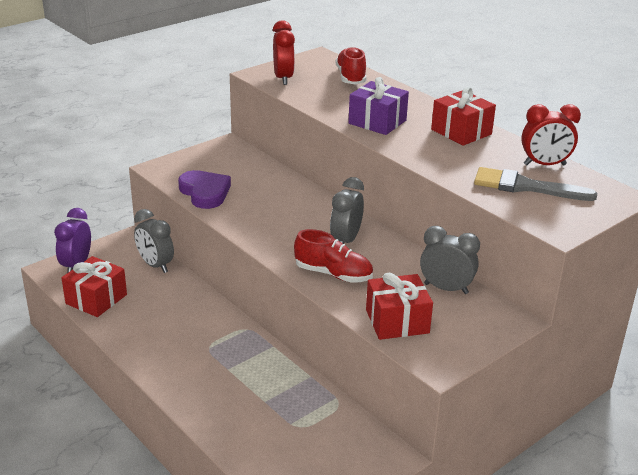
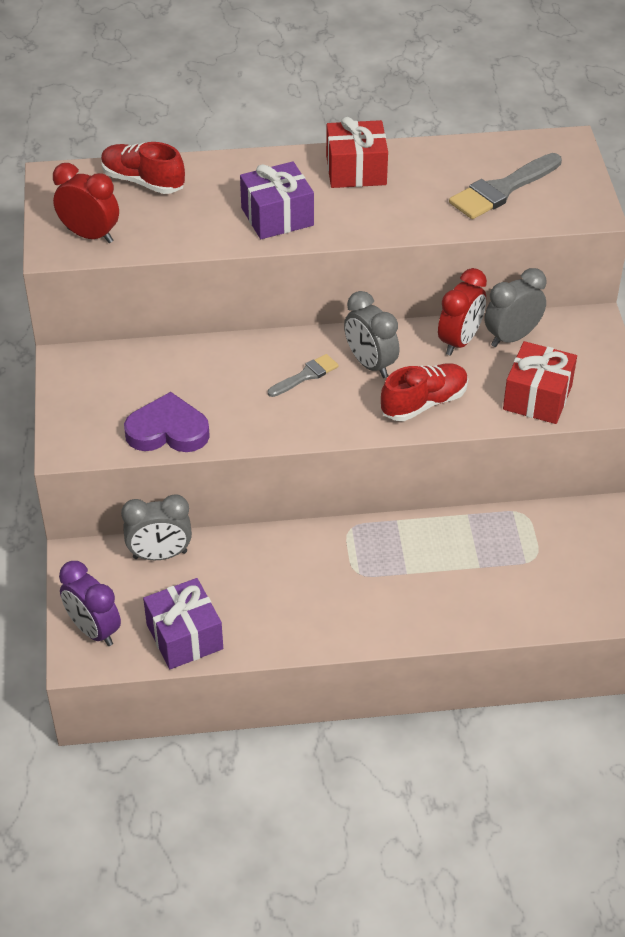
camera: 55 degrees left, 15 degrees up
red gift [62,256,127,317] -> purple gift [143,578,223,669]
red clock [521,104,581,165] -> red clock moved to [438,268,487,356]
none -> grey brush [268,354,338,397]

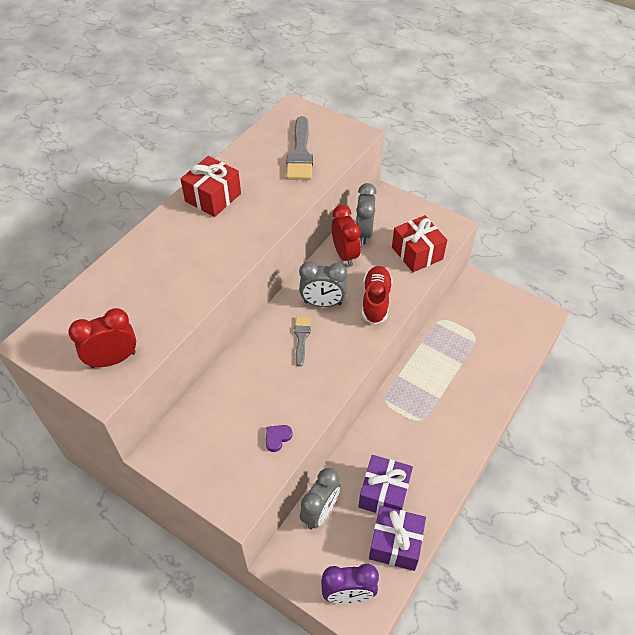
camera: 50 degrees left, 5 degrees up
red shoe [101,142,185,194] -> none
purple heart [124,392,210,452] -> purple heart [266,425,292,452], size x0.47
purple gift [240,161,314,239] -> purple gift moved to [359,455,413,514]

